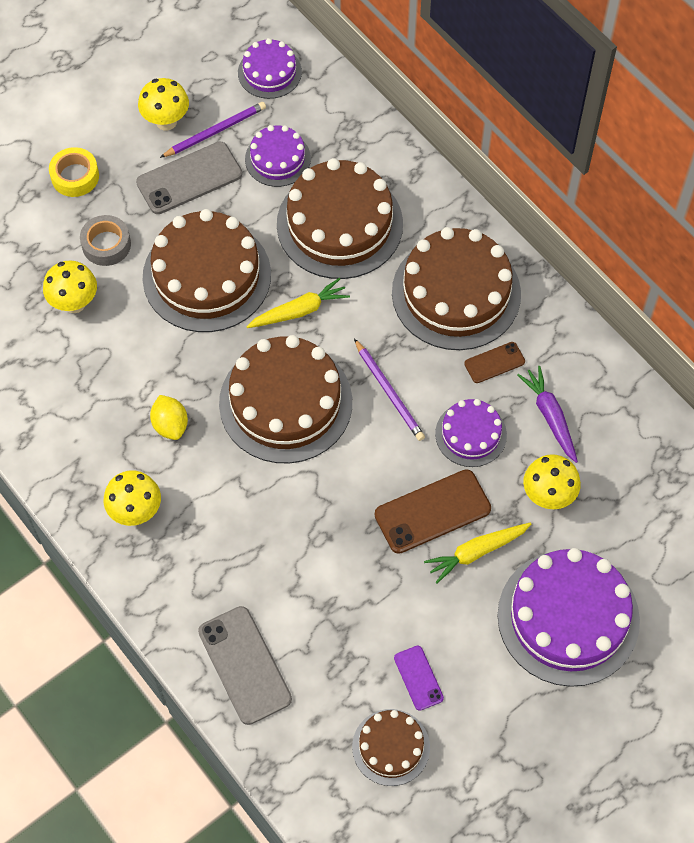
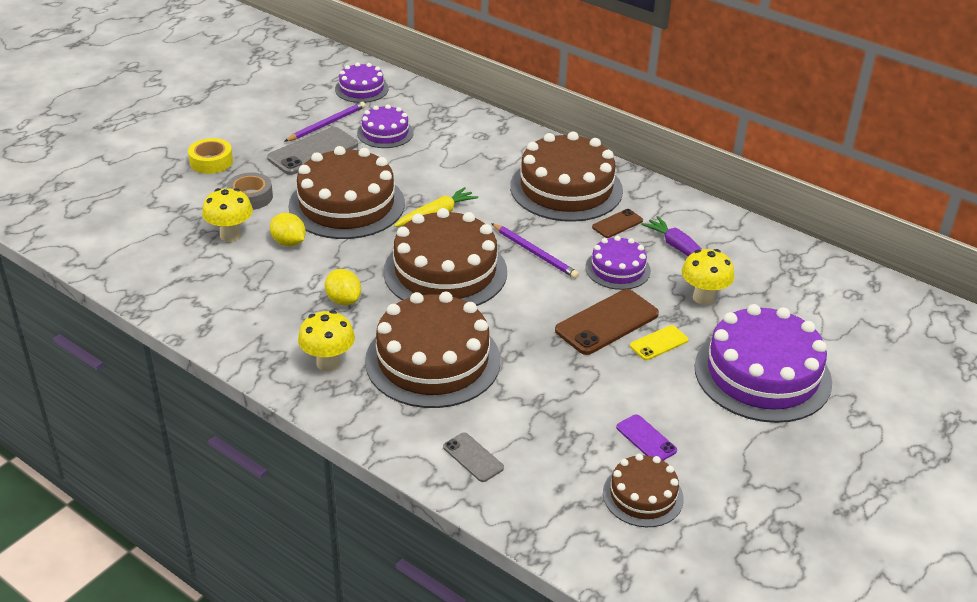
camera: 15 degrees left, 25 degrees down
yellow mushroom [138,78,189,131] -> none
grey phone [198,606,292,725] -> grey phone [443,432,504,482], size x0.54
brown cake [277,158,403,279] -> brown cake moved to [365,292,501,408]
yellow carrot [424,523,531,584] -> yellow phone [630,325,688,360]
none -> yellow lemon [270,213,306,247]

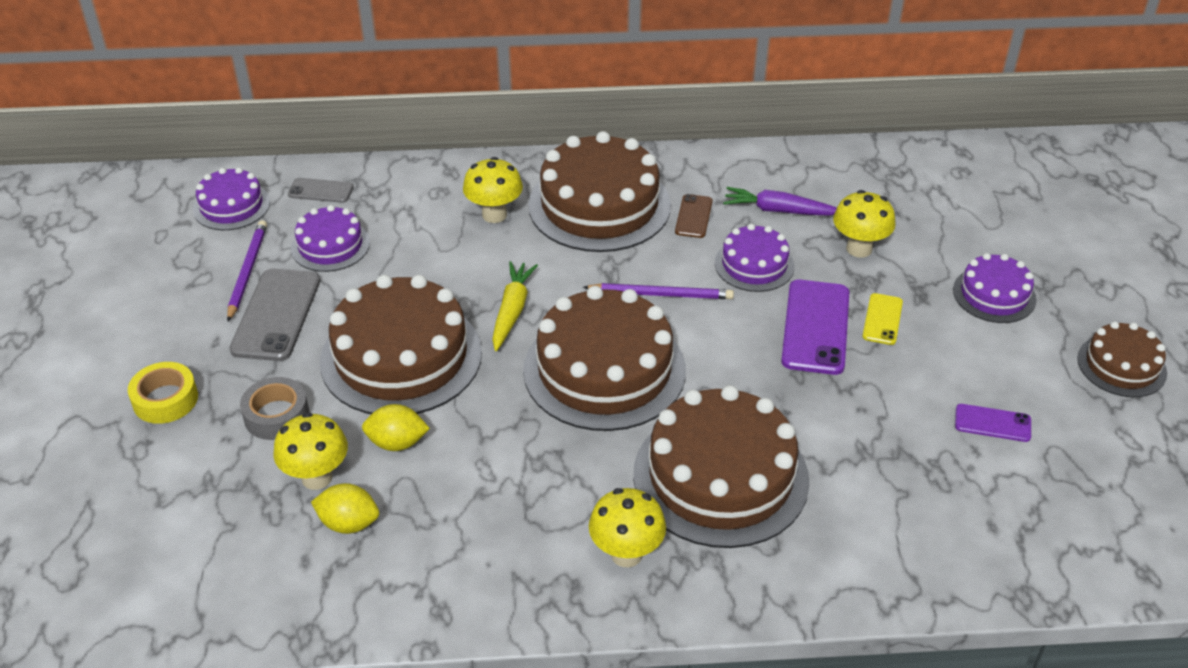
camera: 40 degrees left, 5 degrees up
yellow lemon [324,269,361,305] -> yellow lemon moved to [311,483,379,534]
grey phone [443,432,504,482] -> grey phone moved to [288,178,353,203]
brown phone [555,289,659,355] -> purple phone [781,280,849,375]
brown cake [603,454,684,527] -> brown cake moved to [1077,321,1167,397]
purple cake [695,304,832,423] -> purple cake [953,253,1037,323], size x0.53
none -> yellow mushroom [463,157,523,223]

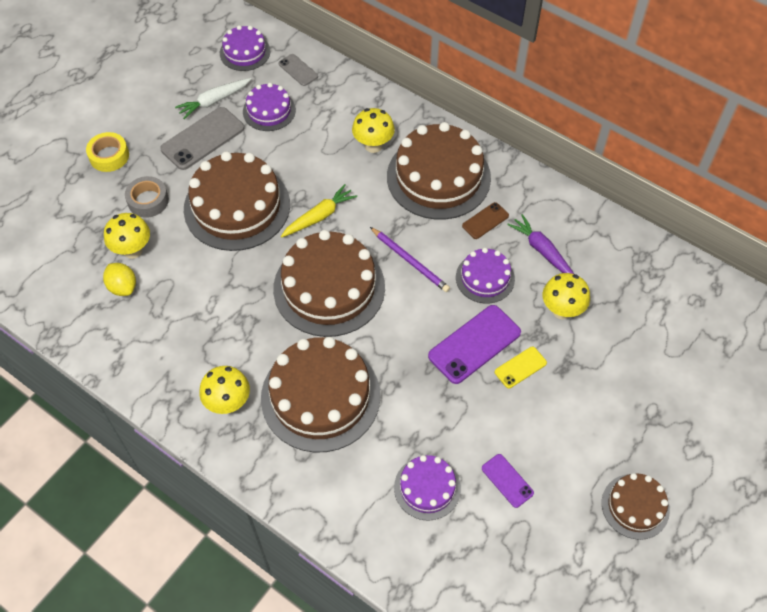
camera: 40 degrees right, 15 degrees up
purple pencil [227,220,267,321] -> white carrot [175,78,251,119]
yellow lemon [362,404,430,451] -> none
purple cake [953,253,1037,323] -> purple cake moved to [394,455,461,521]

